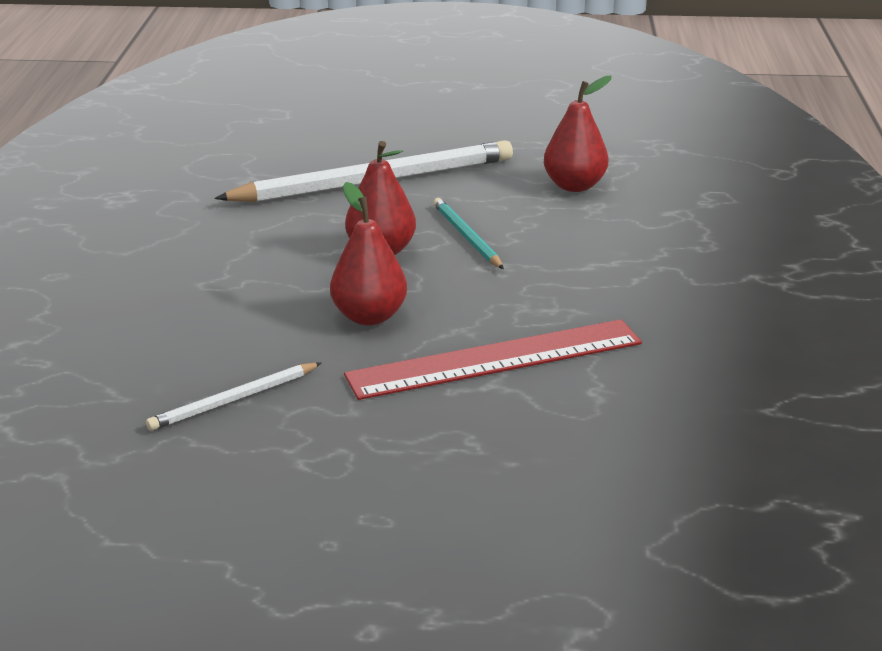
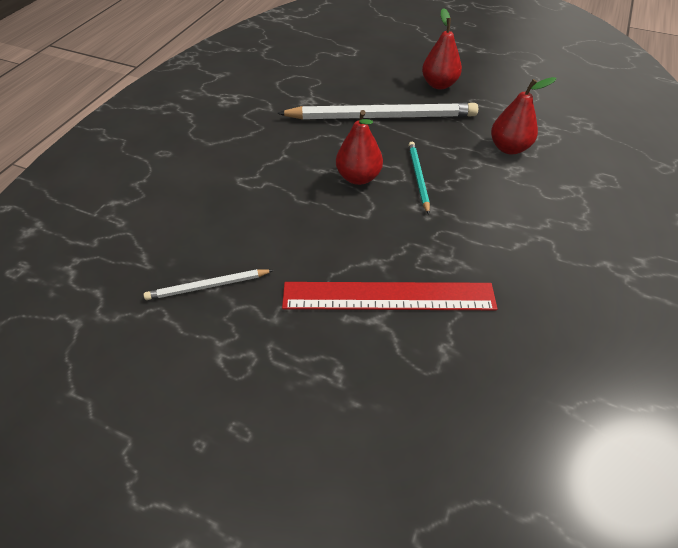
camera: 20 degrees right, 20 degrees up
red pear [330,182,407,325] -> red pear moved to [422,8,462,90]

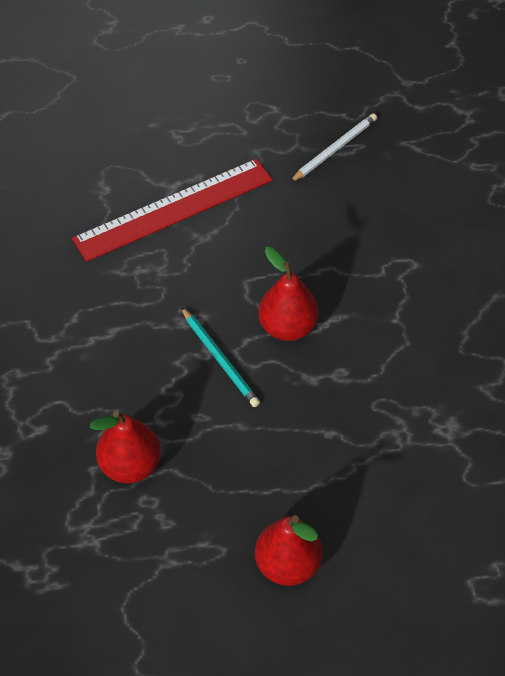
camera: 150 degrees right, 5 degrees up
white pencil [277,103,478,120] -> none

